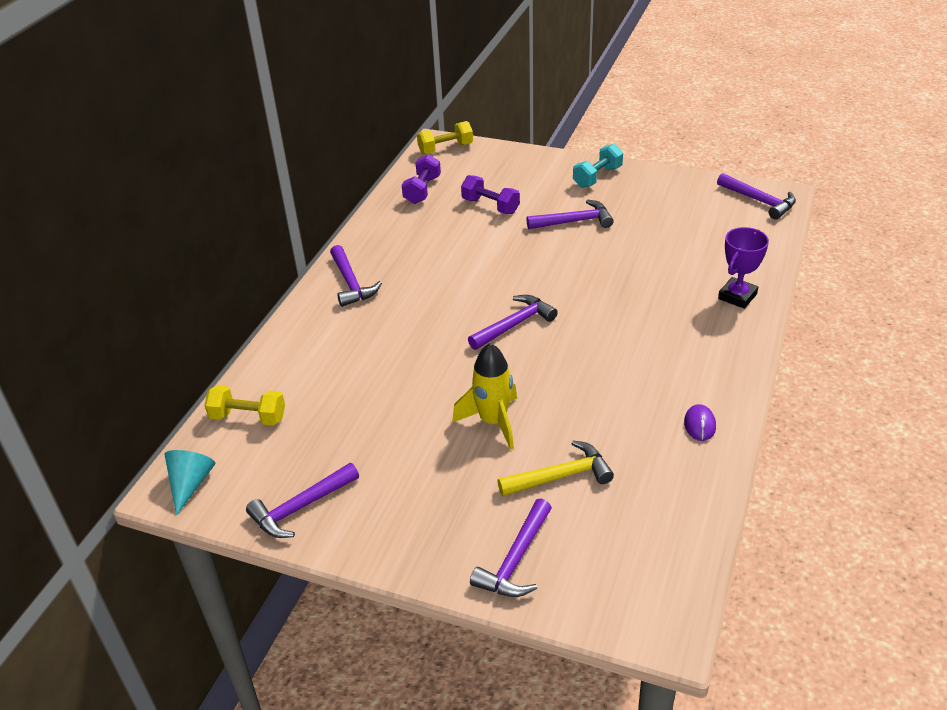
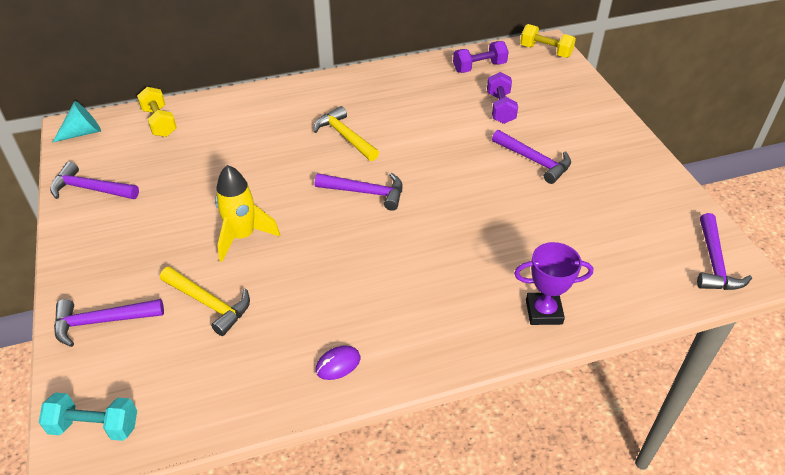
camera: 50 degrees right, 5 degrees up
purple hammer [330,245,382,307] -> none
turquoise dumbbell [573,144,623,188] -> turquoise dumbbell moved to [39,393,137,441]
none -> yellow hammer [314,106,379,161]

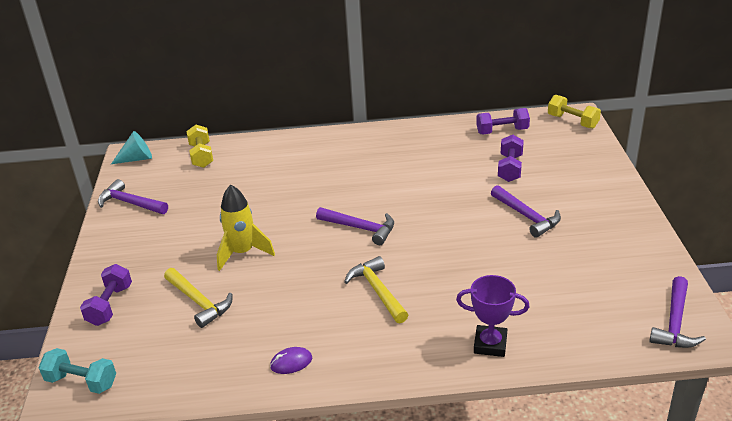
camera: 15 degrees right, 10 degrees down
purple hammer [54,299,164,347] -> purple dumbbell [80,264,132,326]
yellow hammer [314,106,379,161] -> yellow hammer moved to [344,256,408,323]

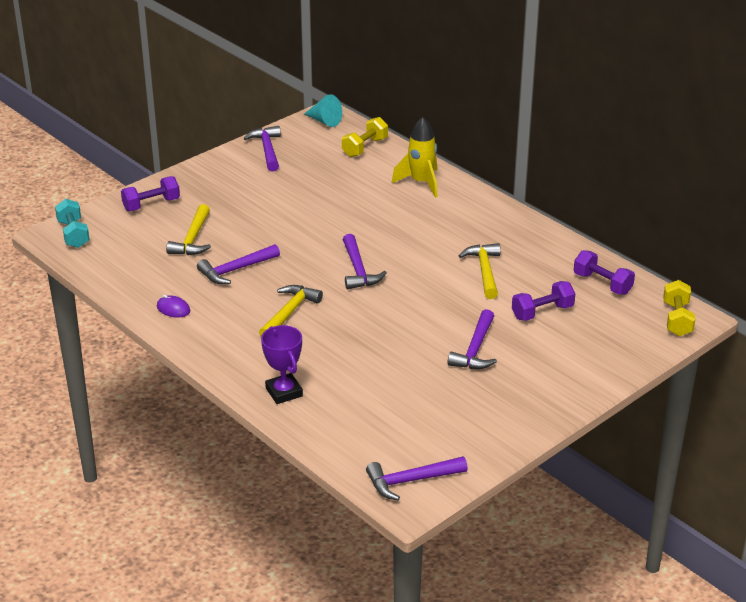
camera: 50 degrees right, 0 degrees up
yellow rocket [217,185,275,271] -> yellow rocket moved to [392,117,437,198]
none -> purple hammer [197,244,280,284]
none -> yellow hammer [459,243,501,299]

